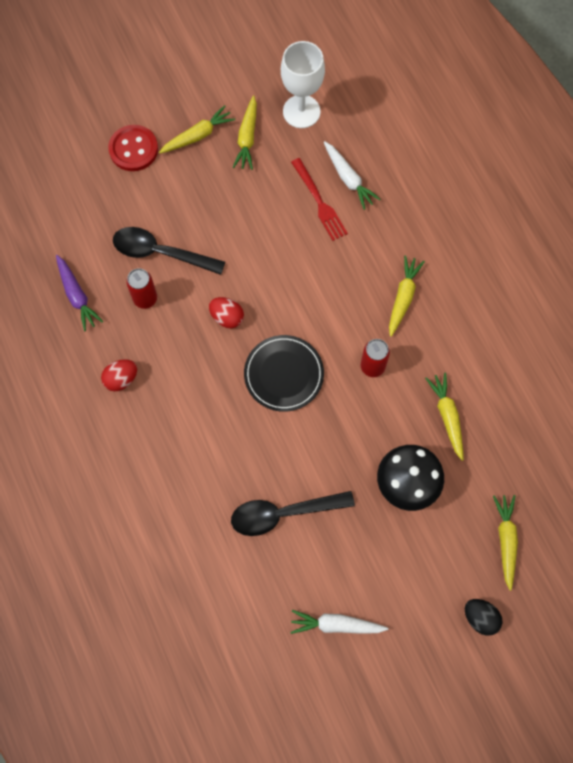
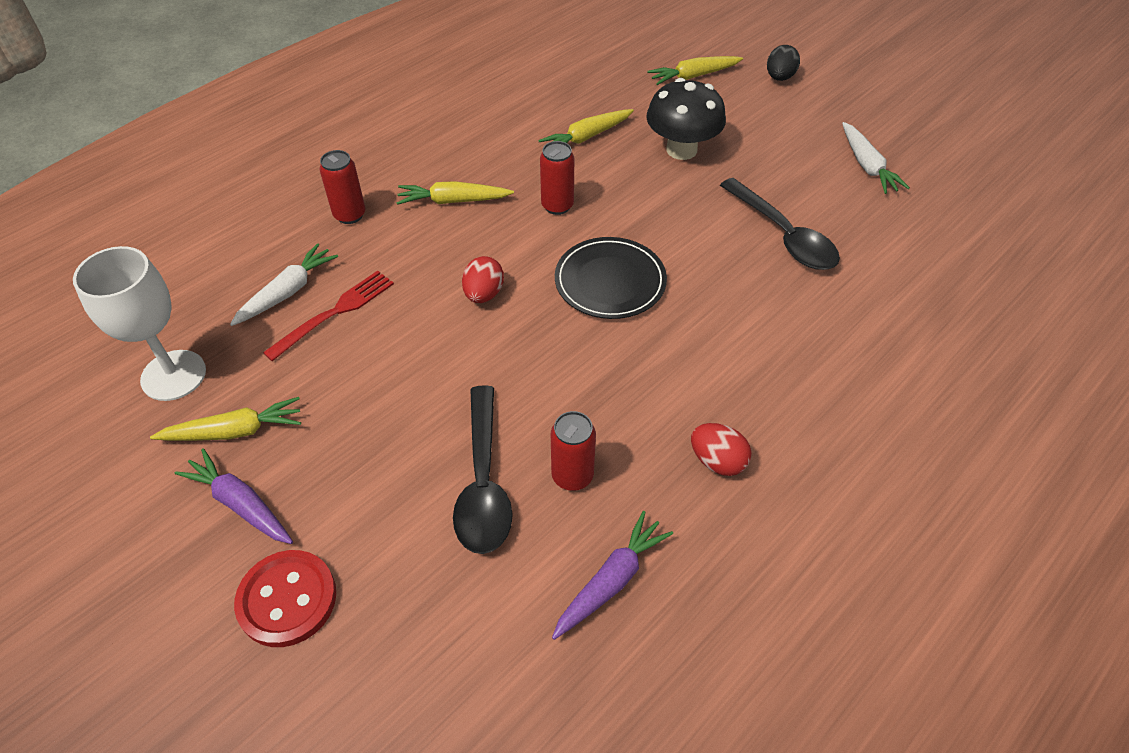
camera: 110 degrees left, 20 degrees down
yellow carrot [159,105,235,154] -> purple carrot [175,448,293,544]
red egg [209,297,244,328] -> red egg moved to [462,256,504,303]
none -> red can [320,150,365,224]

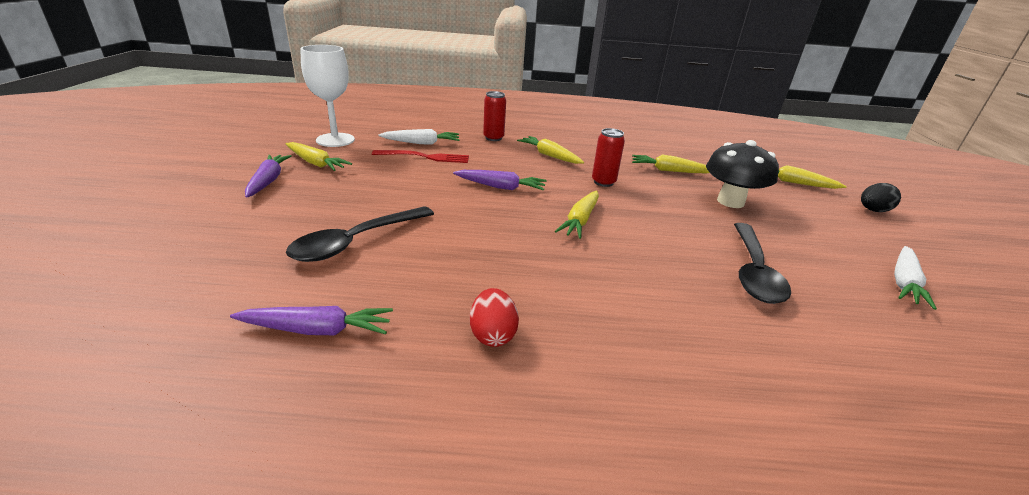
camera: 45 degrees right, 20 degrees down
red button [234,550,336,647] -> none
red egg [462,256,504,303] -> purple carrot [453,170,547,190]
red can [551,411,596,491] -> none
black plate [555,237,667,319] -> yellow carrot [555,191,599,239]

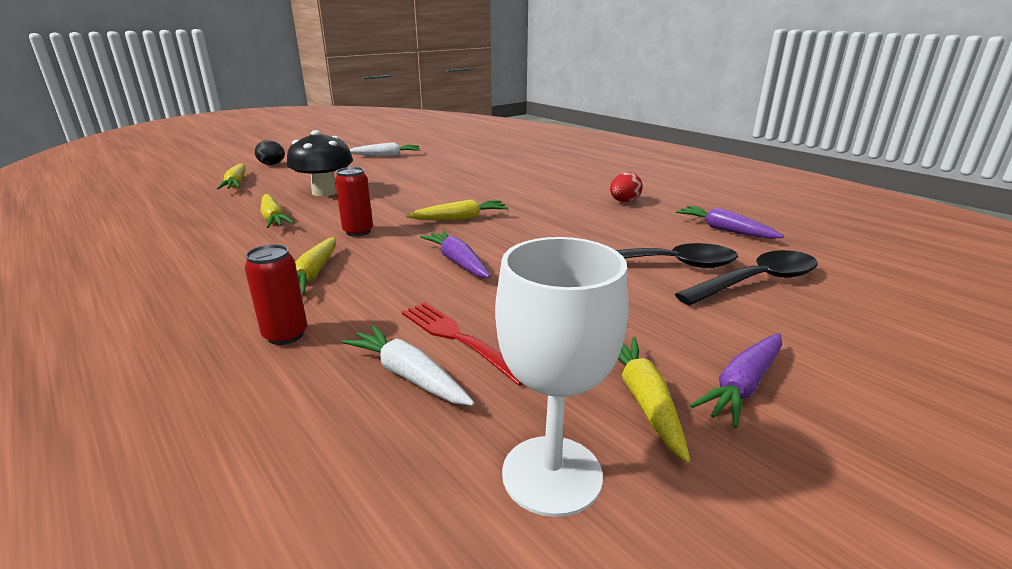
camera: 130 degrees left, 5 degrees down
black spoon [734,223,791,304] -> black spoon moved to [675,250,818,305]

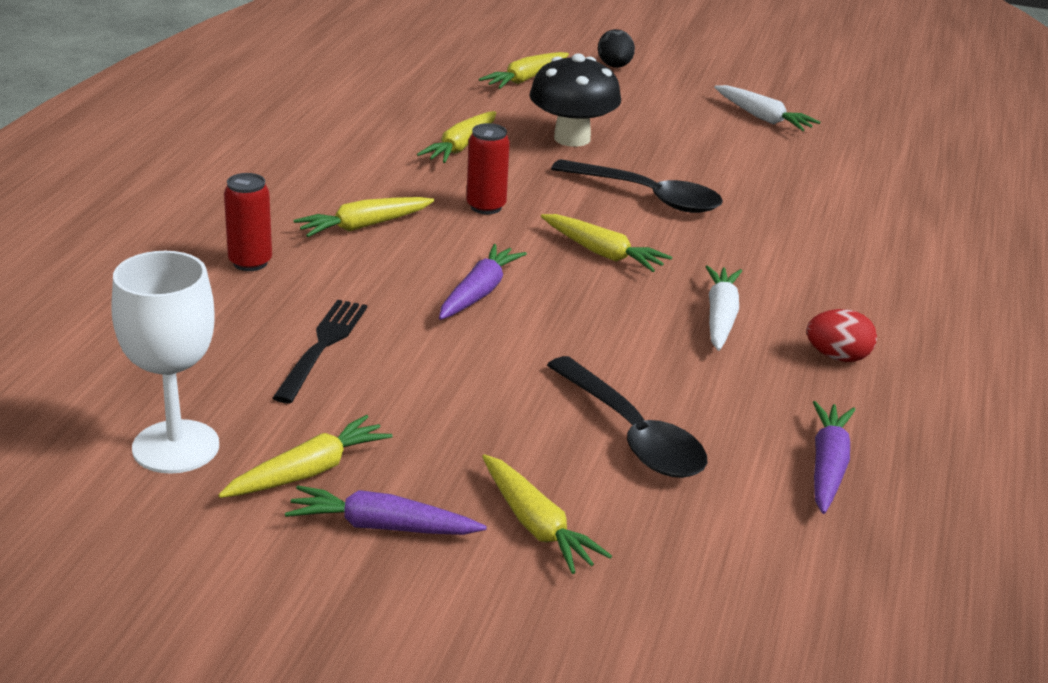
camera: 55 degrees right, 5 degrees up
white carrot [342,325,474,406] -> white carrot moved to [705,265,742,351]
red fork [402,302,523,385] -> black fork [273,300,367,403]
black spoon [675,250,818,305] -> black spoon moved to [551,159,723,213]
none -> yellow carrot [482,454,612,574]

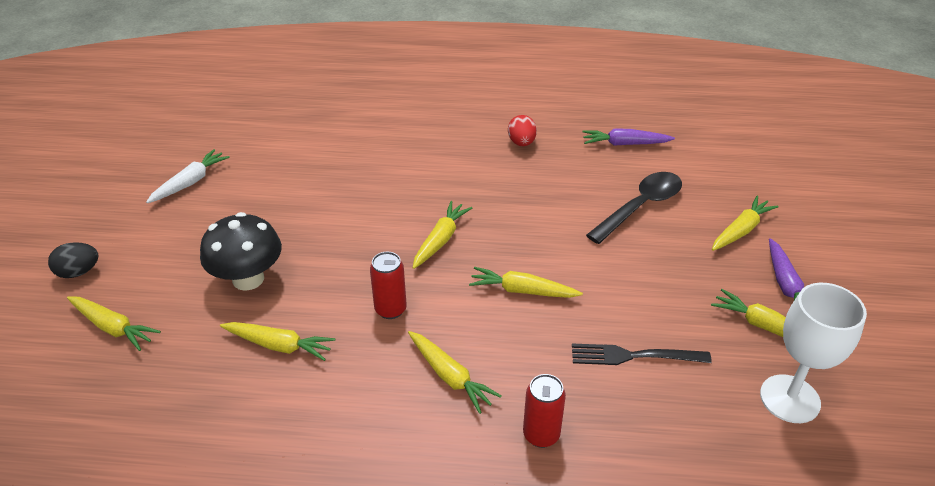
camera: 100 degrees left, 10 degrees up
purple carrot [439,244,527,320] -> yellow carrot [469,267,583,298]
black spoon [551,159,723,213] -> none
white carrot [705,265,742,351] -> none

